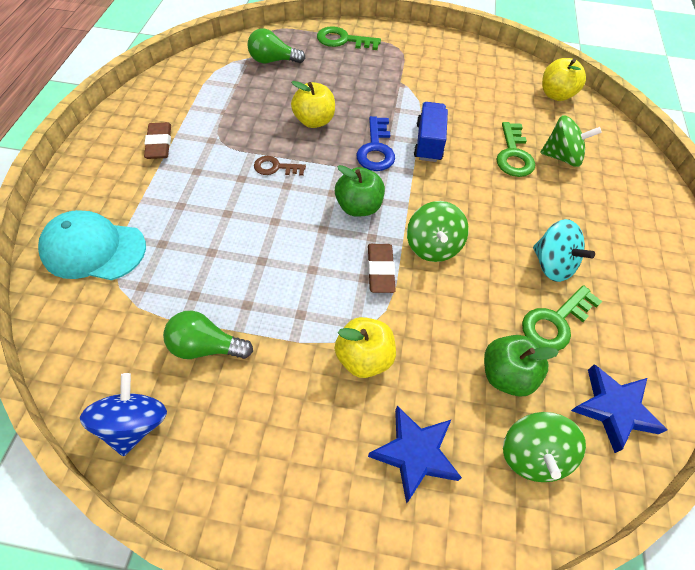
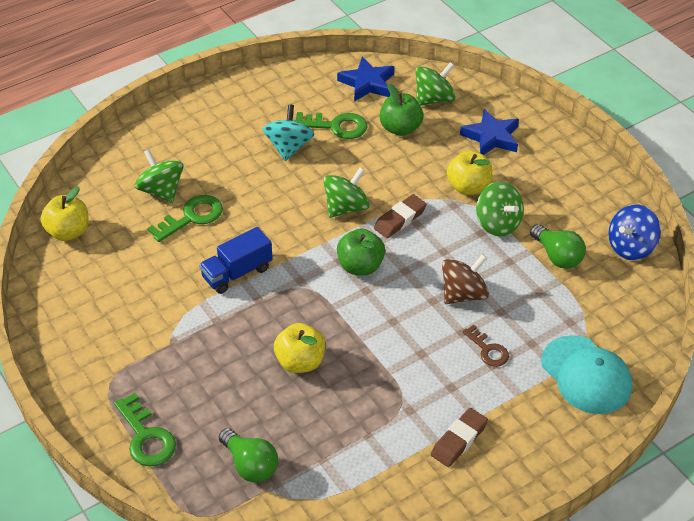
camera: 130 degrees left, 10 degrees down
brown key [254,156,306,176] -> brown key moved to [463,325,509,367]
blue key [357,116,395,171] -> none
none -> brown spinning top [442,254,489,304]
none -> green spinning top [476,181,524,237]

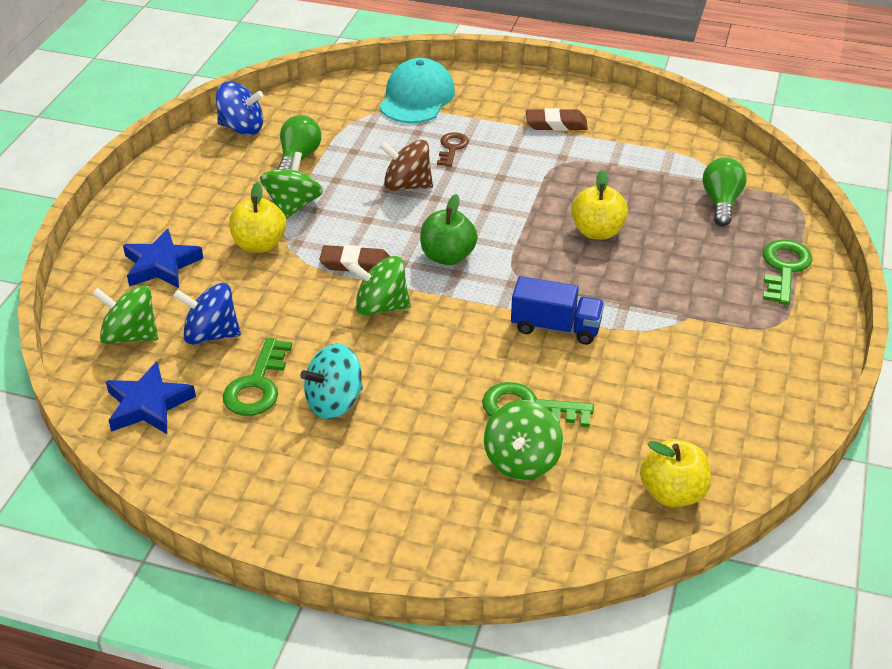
camera: 130 degrees left, 5 degrees down
green key [294,112,368,139] -> green key turned 135 degrees counterclockwise [223,338,292,416]
green apple [379,84,423,136] -> blue spinning top [173,283,241,345]

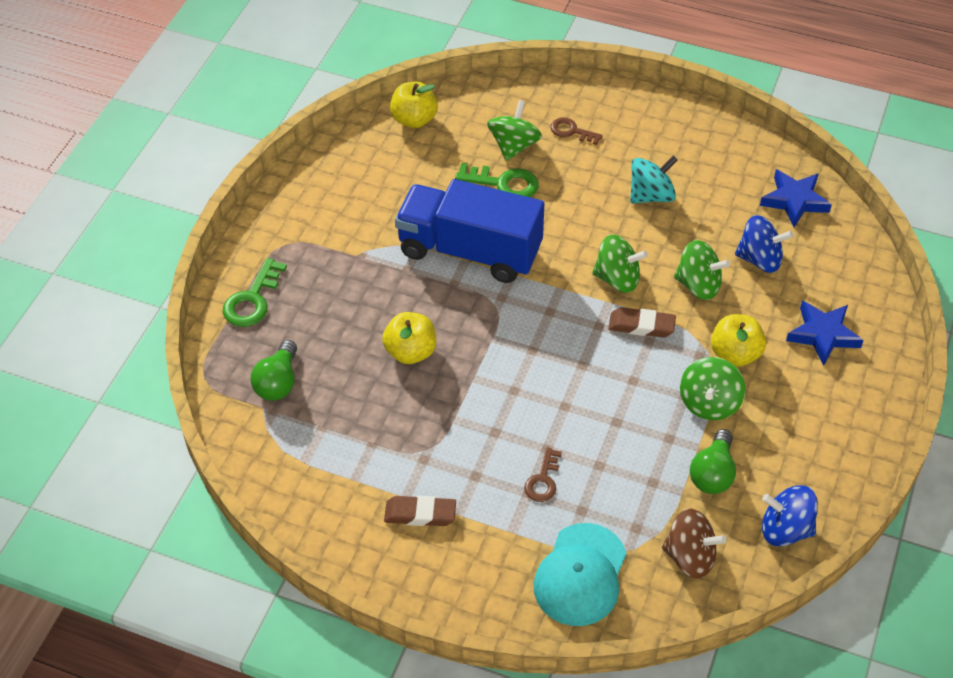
camera: 175 degrees left, 10 degrees up
green spinning top [92,286,158,344] -> green spinning top moved to [674,240,730,300]
green key [223,338,292,416] -> none
brown spinning top [379,140,433,191] -> brown spinning top moved to [662,508,727,579]
green apple [420,194,478,265] -> none
blue truck [511,276,604,345] -> blue truck [395,179,544,283], size x1.88
none -> brown key [550,118,602,145]

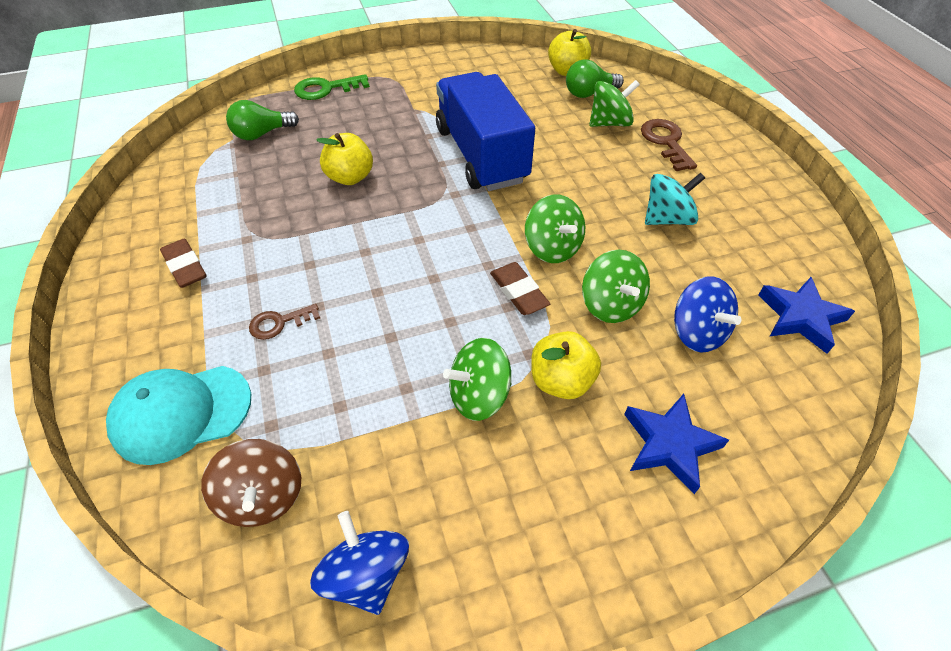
camera: 50 degrees right, 0 degrees up
green key [455,163,539,197] -> none
brown key [550,118,602,145] -> brown key [641,119,697,171], size x1.54
turquoise spinning top [630,156,677,203] -> turquoise spinning top turned 45 degrees counterclockwise [645,173,705,225]
green light bulb [690,429,736,494] -> green light bulb moved to [566,59,624,98]

